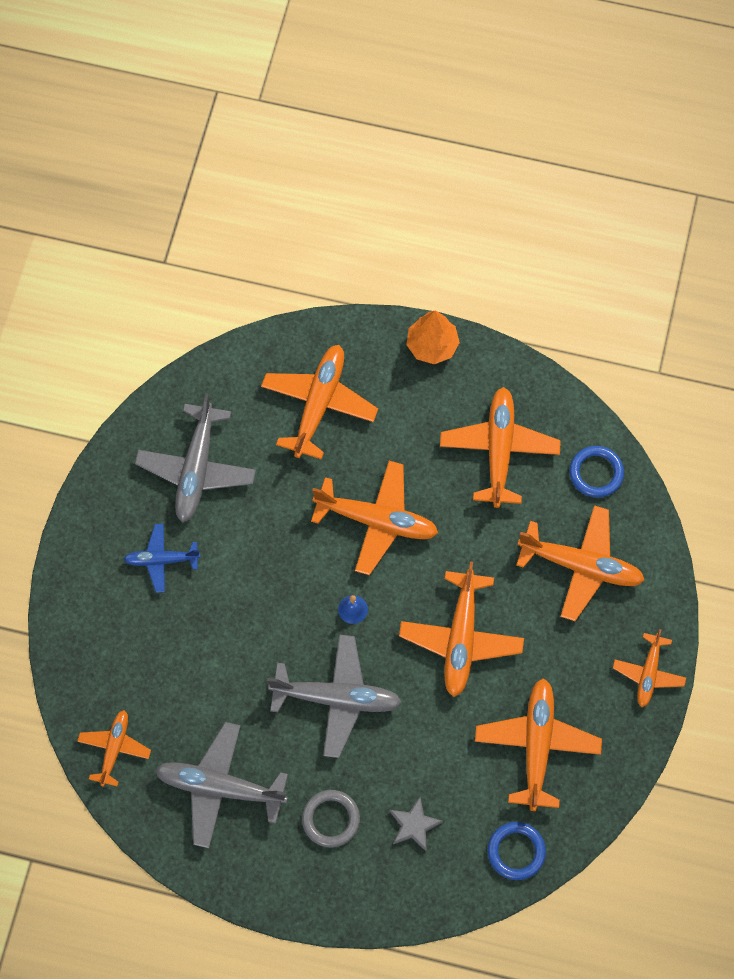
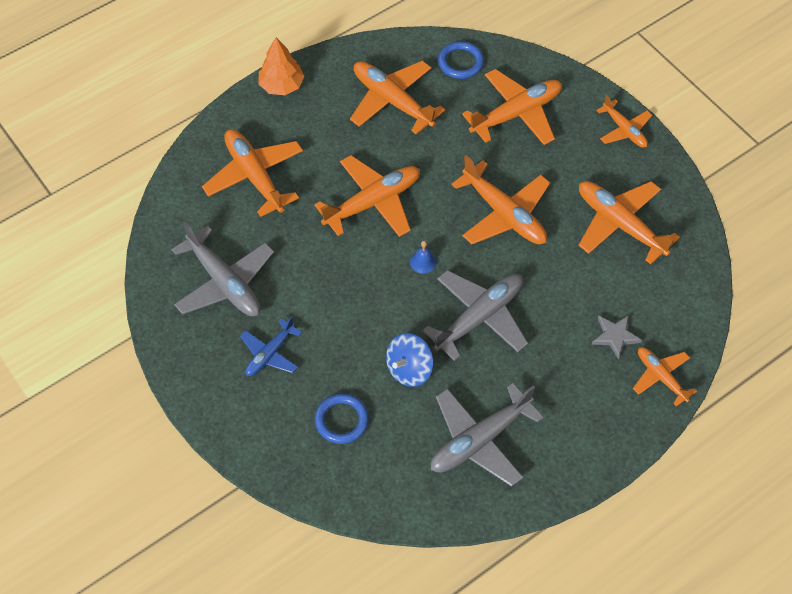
camera: 50 degrees left, 10 degrees down
orange plane [77,710,151,787] -> orange plane moved to [633,347,697,407]
grey ring [302,790,360,847] -> none
blue ring [488,822,546,880] -> blue ring moved to [315,393,369,444]
none -> blue spinning top [386,333,433,387]

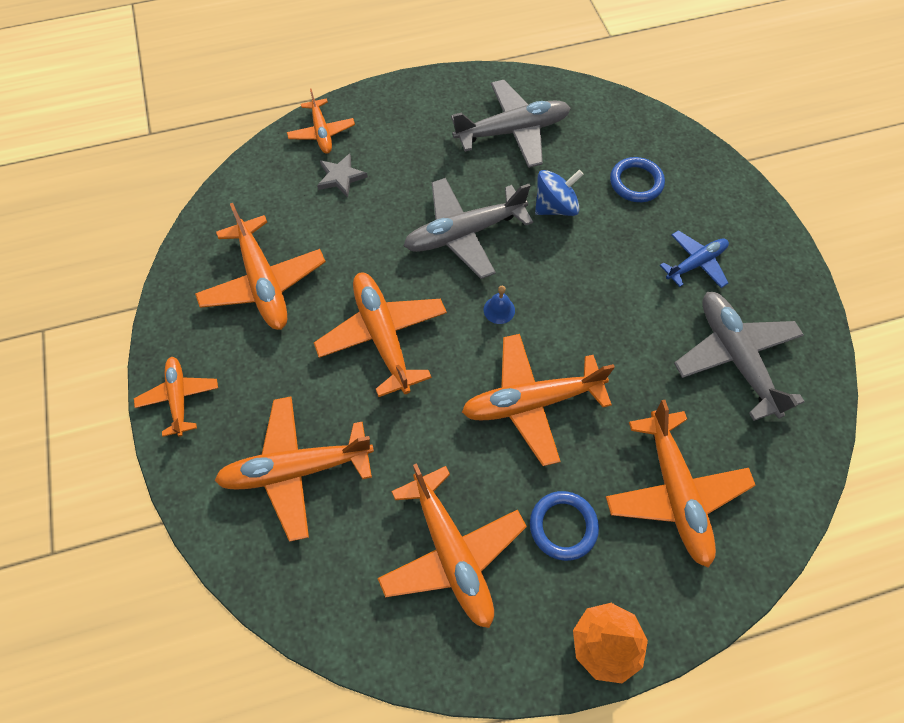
camera: 160 degrees left, 5 degrees up
blue ring [438,41,484,79] -> blue ring moved to [530,491,599,561]

